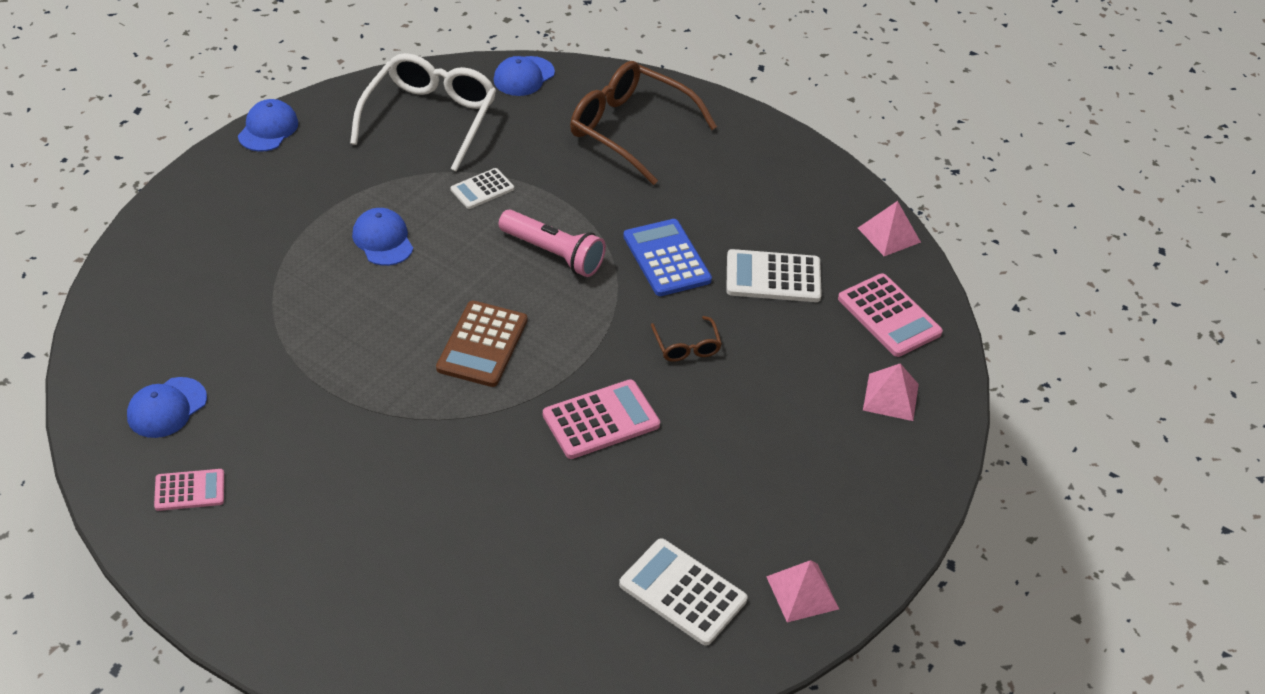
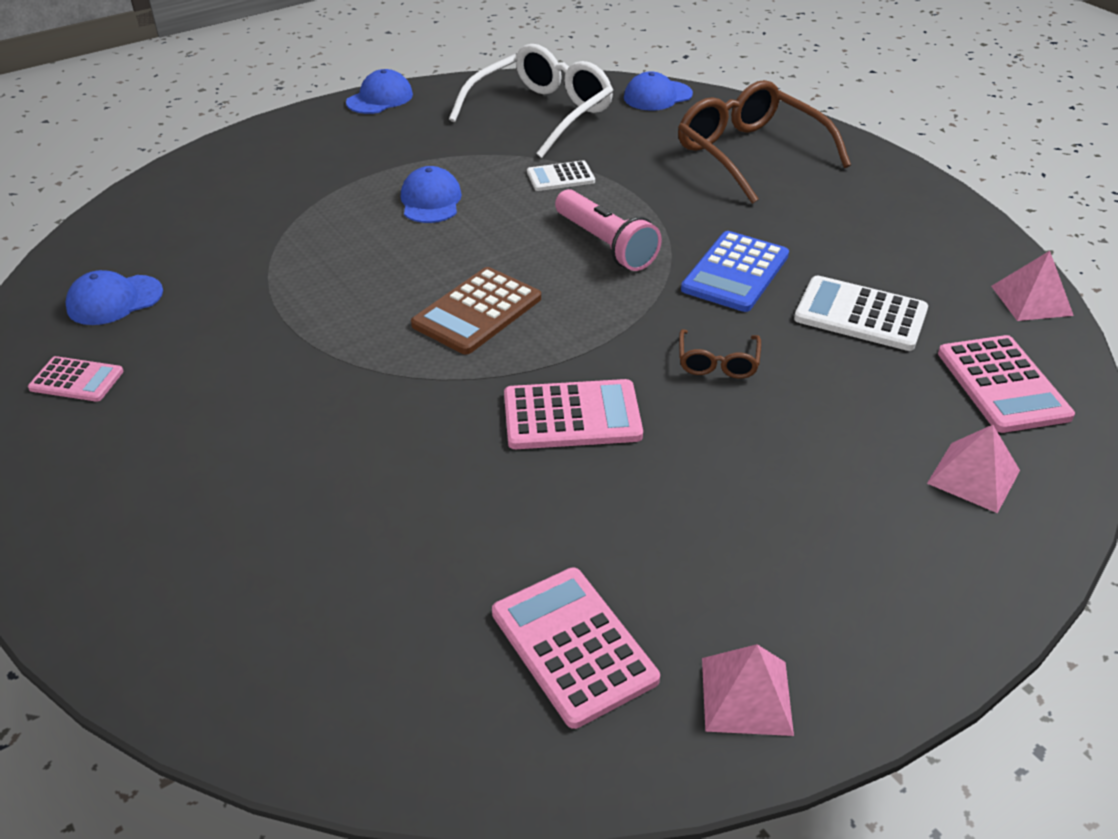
camera: 25 degrees right, 5 degrees down
white calculator [619,538,748,646] -> pink calculator [492,568,660,729]
blue calculator [623,219,712,296] -> blue calculator turned 150 degrees counterclockwise [681,231,789,312]

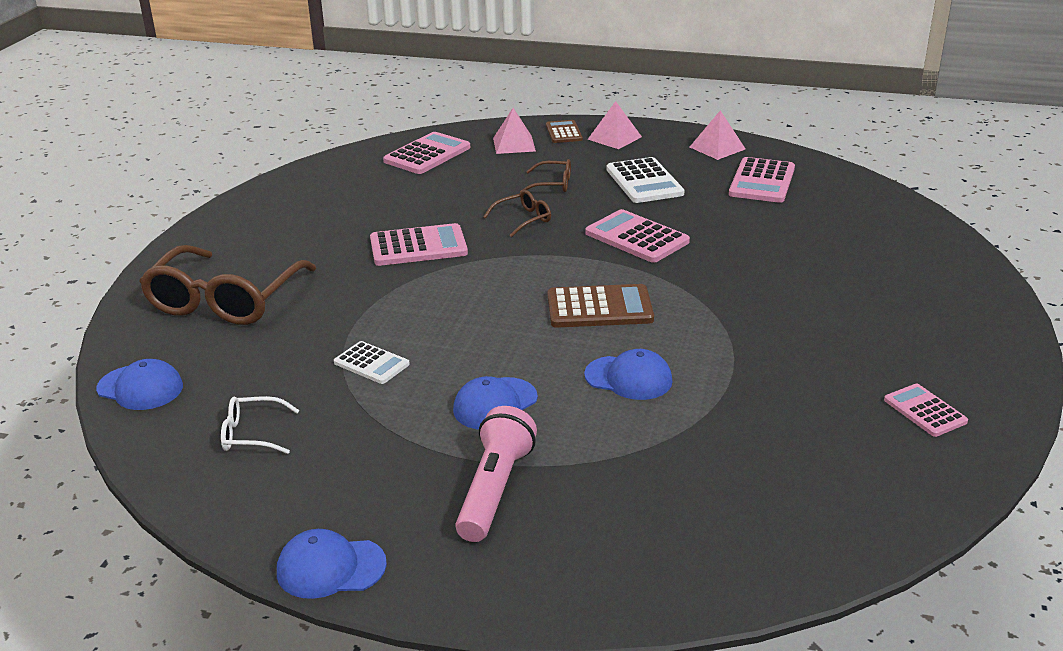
camera: 130 degrees left, 10 degrees down
blue cap [66,270,163,325] -> blue cap moved to [584,349,673,400]
white glasses [449,44,613,158] -> white glasses [221,396,299,454], size x0.45
pink flashlight [555,189,662,271] -> pink flashlight moved to [455,406,537,542]
blue calculator [681,231,789,312] -> pink calculator [370,223,468,266]
white calculator [794,275,928,351] -> white calculator moved to [607,157,684,203]
pink pyramid [991,251,1074,321] -> pink pyramid moved to [588,101,642,149]
none -> brown glasses [520,159,571,193]
none -> brown calculator [546,120,583,143]

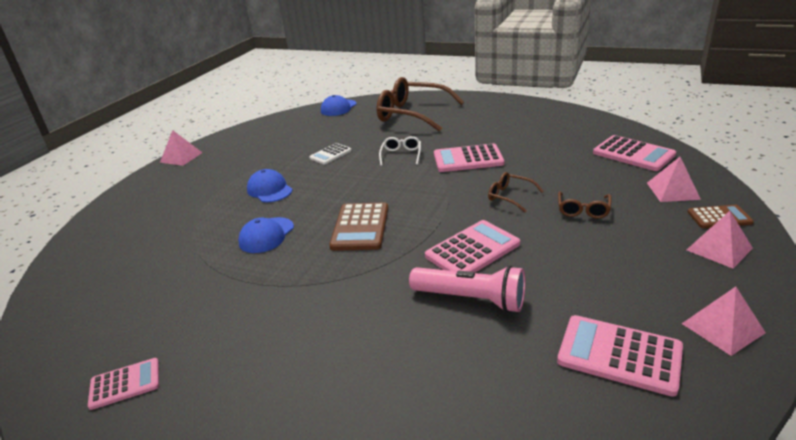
camera: 100 degrees right, 0 degrees up
white glasses [221,396,299,454] -> white glasses moved to [379,136,421,166]
blue cap [277,529,387,599] -> pink pyramid [160,130,203,166]
pink calculator [370,223,468,266] -> pink calculator turned 90 degrees clockwise [434,144,504,172]
pink flashlight [455,406,537,542] -> pink flashlight moved to [409,265,526,313]
brown glasses [483,190,551,238] -> brown glasses turned 150 degrees clockwise [488,172,544,213]
white calculator [607,157,684,203] -> none

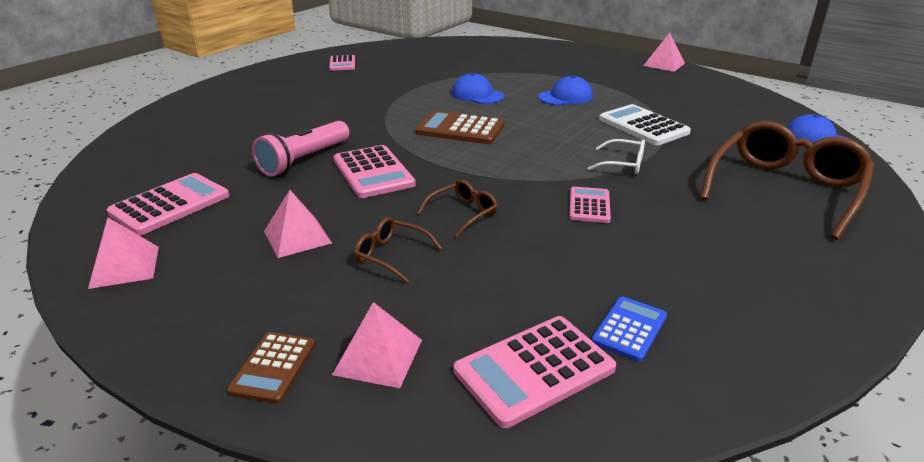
camera: 100 degrees right, 0 degrees up
white calculator [309,143,352,165] -> white calculator [599,104,691,145], size x1.63
pink calculator [434,144,504,172] -> pink calculator [569,187,611,223], size x0.61
pink pyramid [687,211,753,268] -> pink pyramid moved to [264,190,332,258]
none -> blue calculator [591,296,667,362]

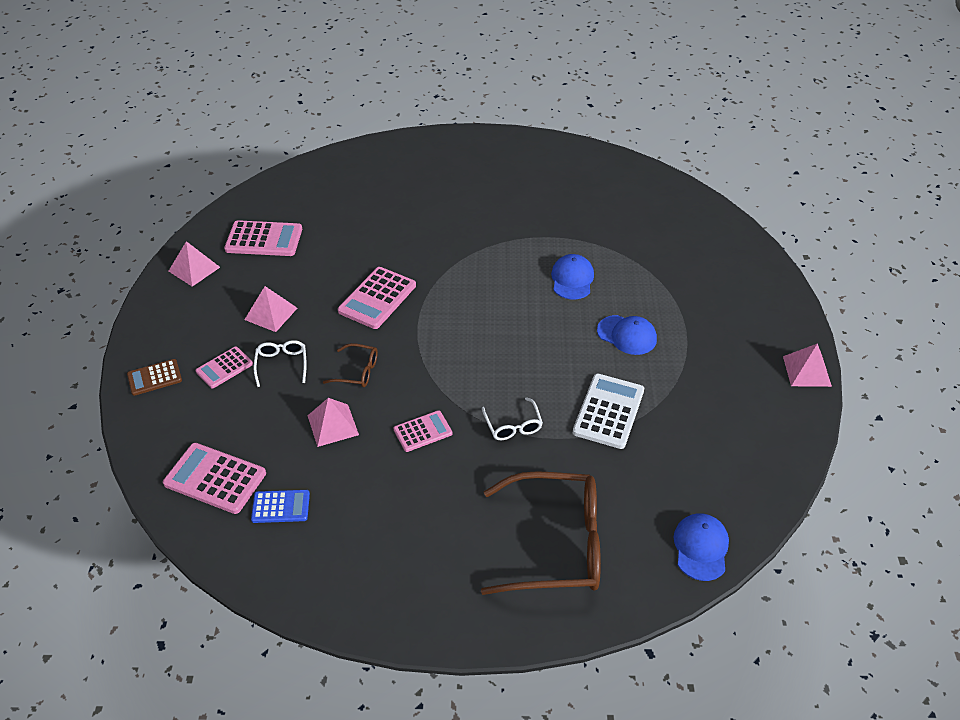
camera: 55 degrees right, 15 degrees up
pink flashlight [252,121,349,176] -> none
pink calculator [329,55,355,71] -> pink calculator moved to [196,347,253,388]
pink pyramid [332,302,422,388] -> pink pyramid moved to [308,398,359,447]
brown glasses [354,217,442,283] -> white glasses [254,340,307,387]
brown calculator [415,111,504,144] -> none

